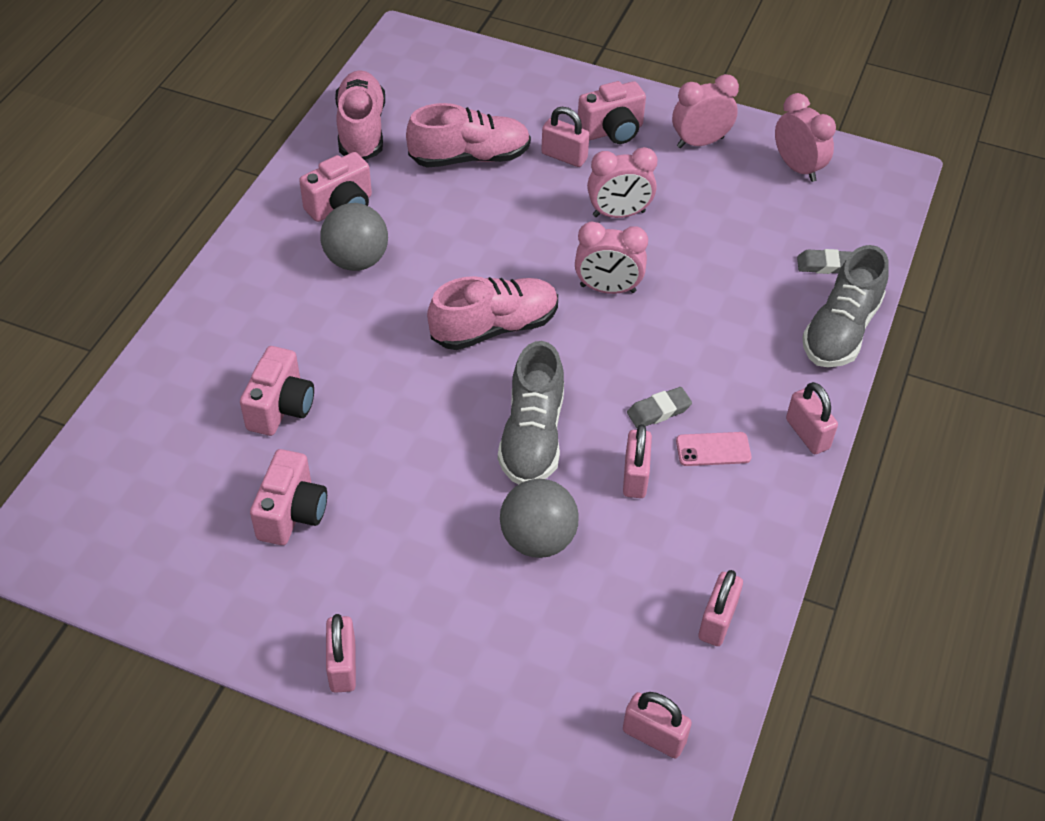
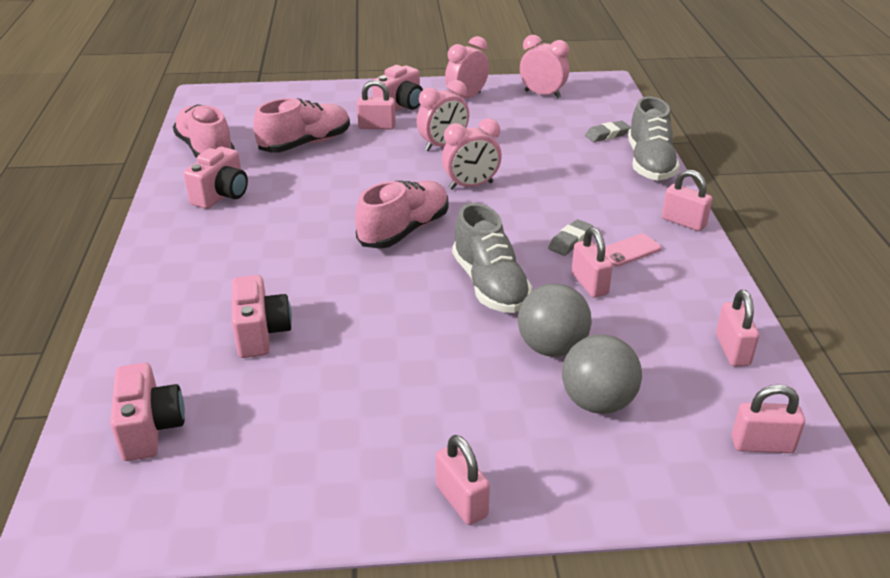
camera: 25 degrees left, 15 degrees down
pink camera [250,449,327,545] -> pink camera moved to [110,363,185,461]
grey ball [320,203,388,271] -> grey ball moved to [562,335,642,414]

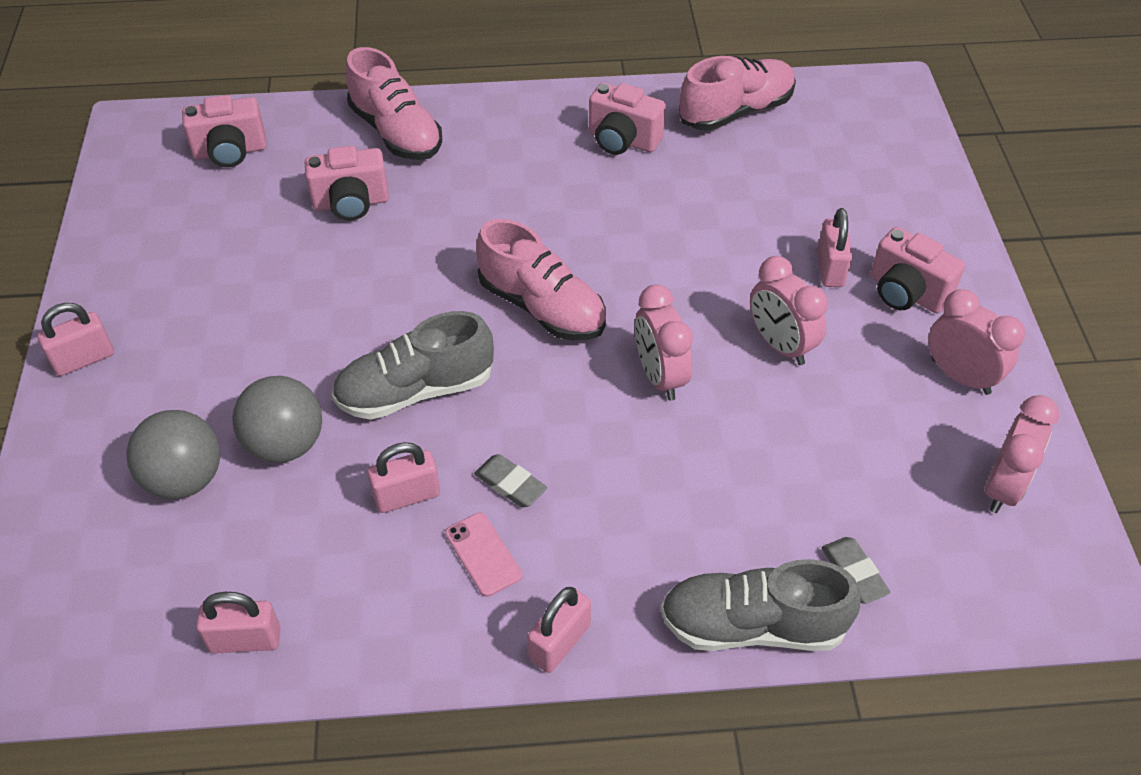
camera: 90 degrees right, 15 degrees up
pink shoe [253,98,350,153] -> pink shoe moved to [346,47,442,160]
pink padlock [732,384,805,453] -> none

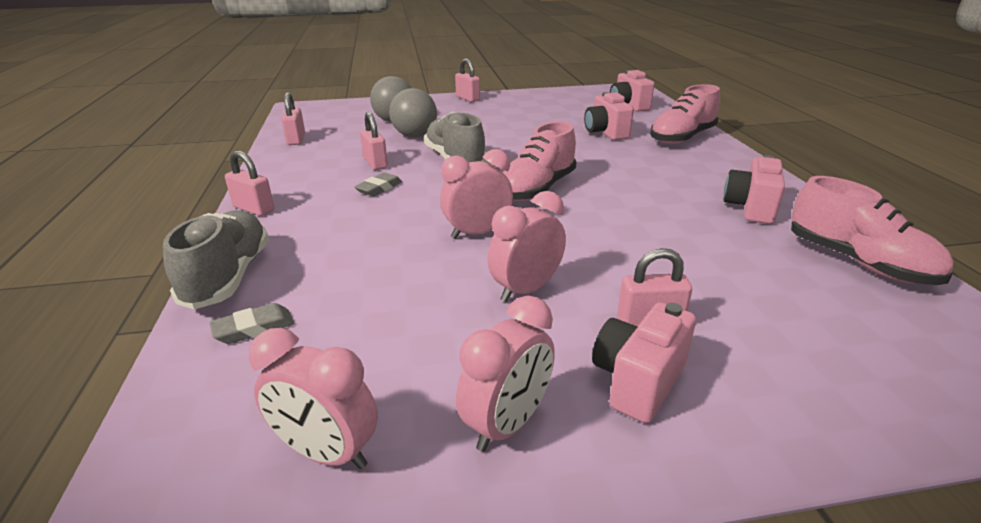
camera: 85 degrees right, 20 degrees down
pink phone [445,513,522,597] -> none

